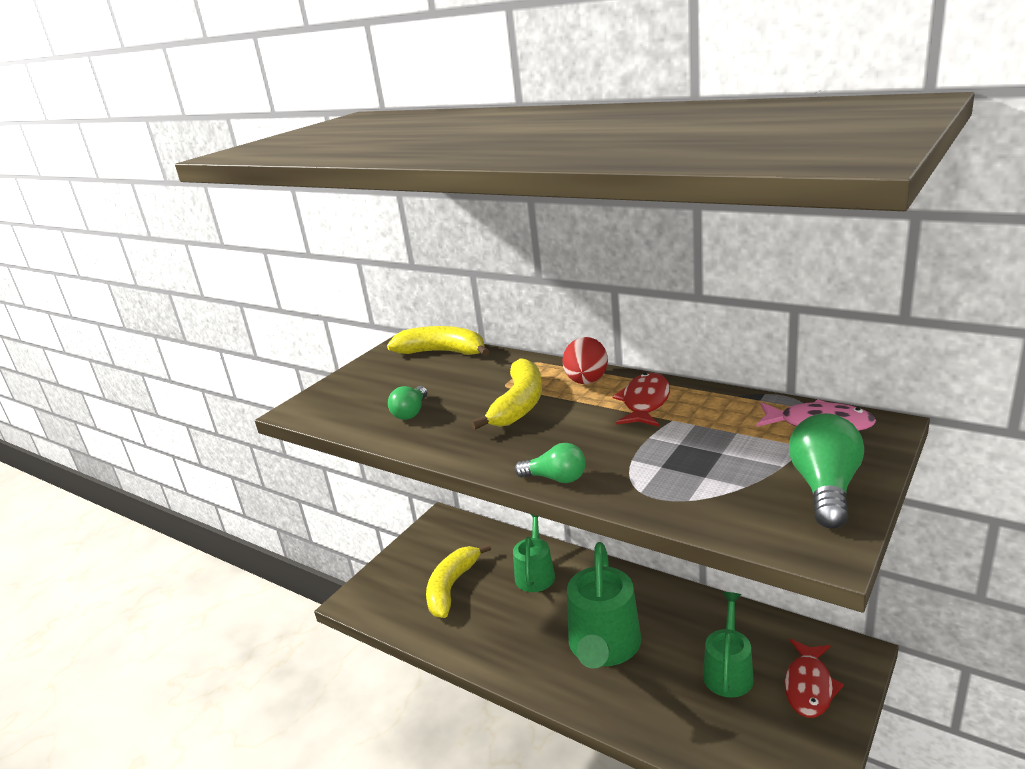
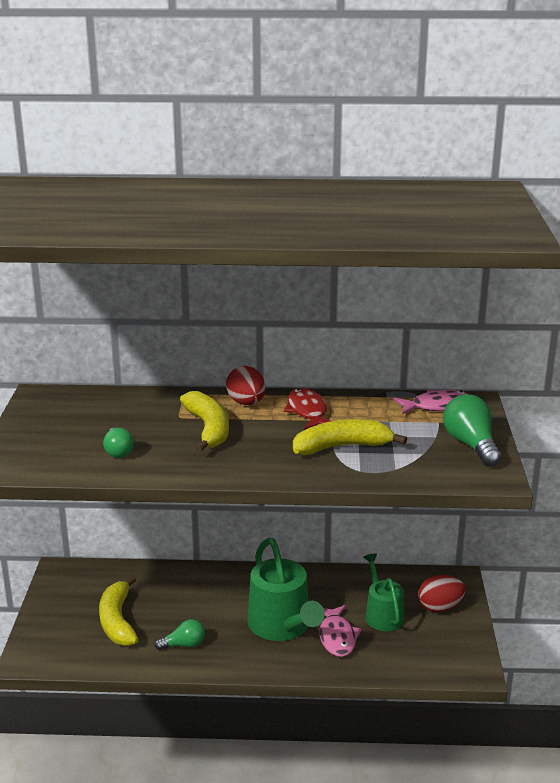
camera: 35 degrees left, 0 degrees up
yellow banana [387,326,489,356] -> yellow banana moved to [293,419,407,455]
green watering can [513,514,555,592] -> none
green light bulb [514,443,586,483] -> green light bulb moved to [154,619,205,650]
red fish [784,639,844,718] -> red egg [418,575,465,612]
none -> pink fish [319,605,362,657]

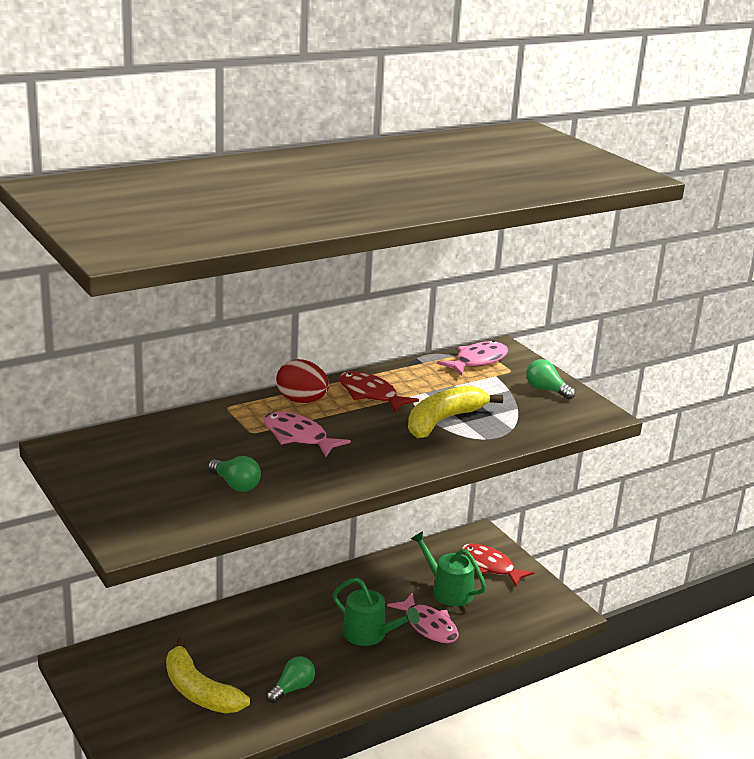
camera: 35 degrees left, 0 degrees up
yellow banana [180,391,229,453] -> pink fish [264,412,351,457]
green watering can [248,538,325,641] -> green watering can [333,578,420,646], size x0.62
red egg [418,575,465,612] -> red fish [461,543,534,587]
green light bulb [443,394,502,467] -> green light bulb [526,359,575,399], size x0.62

